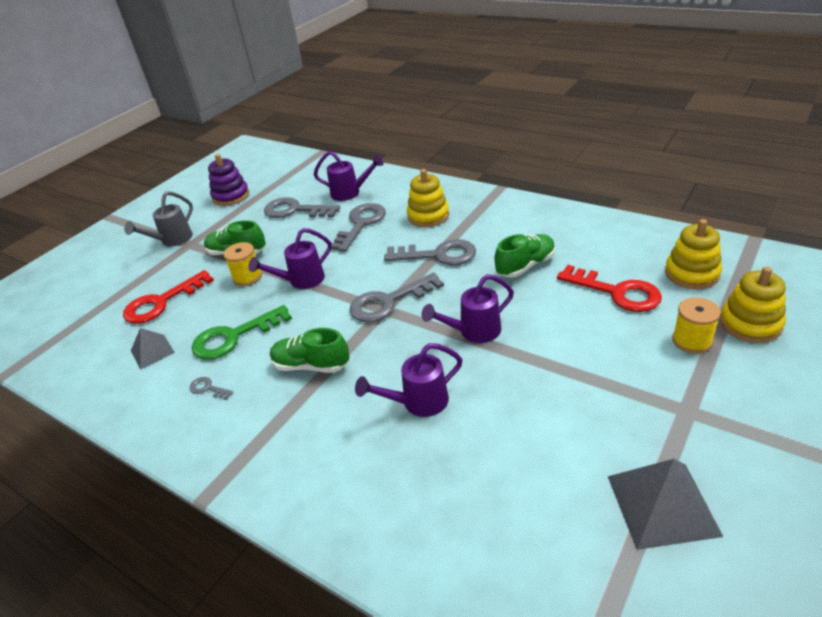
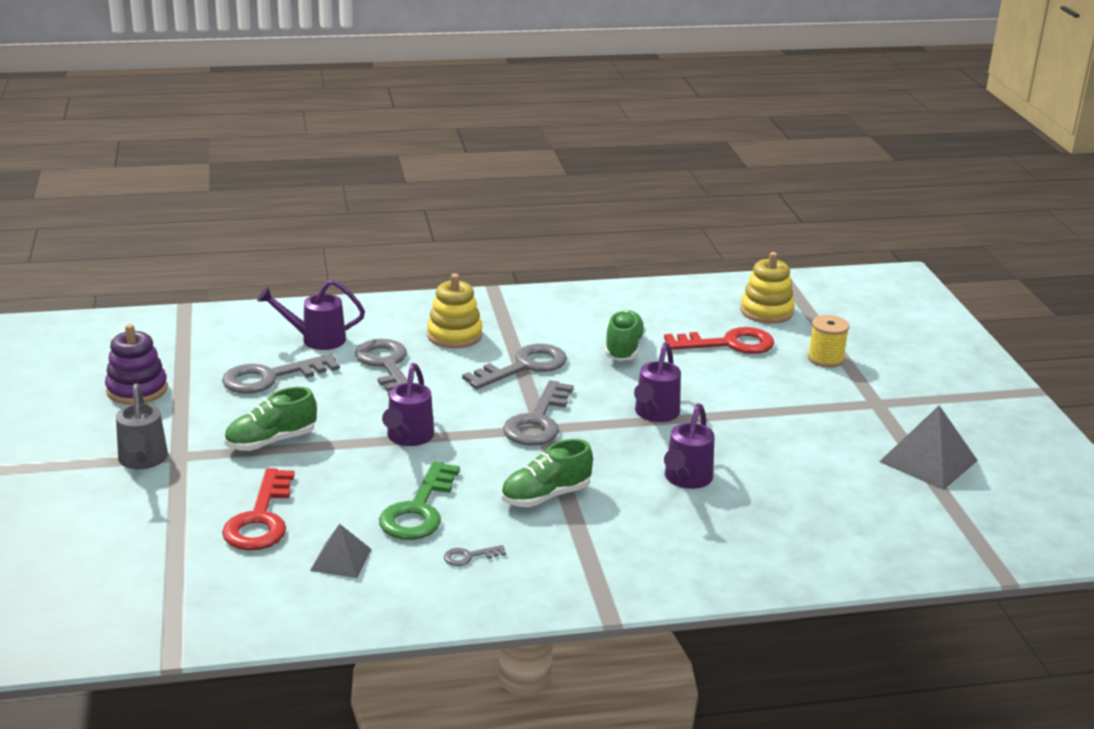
camera: 50 degrees left, 10 degrees down
yellow spool [224,242,262,286] -> none
purple watering can [314,151,383,201] -> purple watering can turned 150 degrees counterclockwise [257,280,365,350]
yellow stacking toy [720,266,786,343] -> none

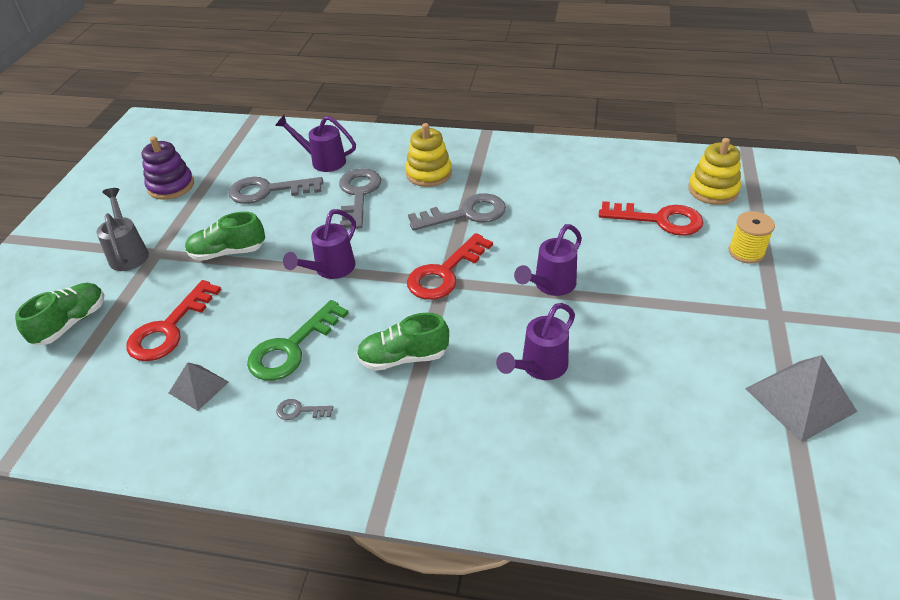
camera: 25 degrees right, 15 degrees up
grey watering can [116,383,168,469] -> grey watering can turned 150 degrees clockwise [96,188,149,271]
grey key [503,380,573,446] -> red key [407,233,493,300]
green shoe [605,310,646,361] -> green shoe moved to [15,283,104,345]

